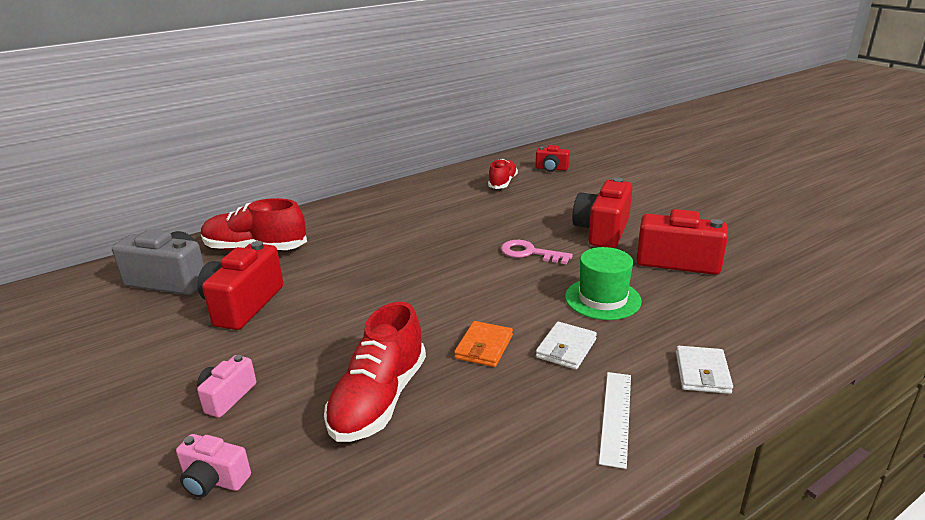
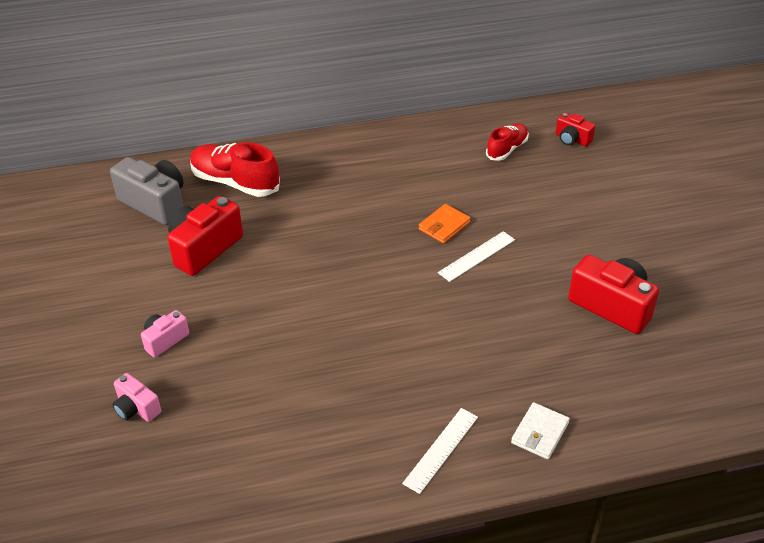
camera: 20 degrees right, 15 degrees up
red shoe [324,302,426,442] -> none
orange wallet [454,321,513,367] -> orange wallet moved to [419,204,470,243]
pink key [501,240,573,264] -> white ruler [438,231,515,282]
white wallet [536,322,597,370] -> none
green hat [565,247,642,320] -> none
red camera [572,177,633,248] -> none

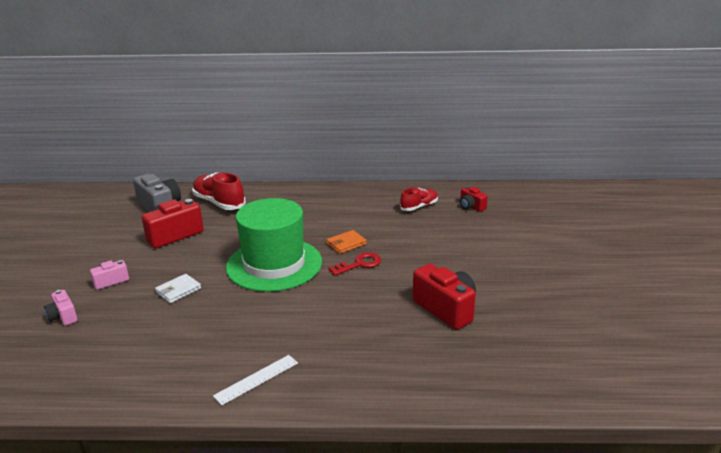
camera: 15 degrees right, 15 degrees down
white ruler [438,231,515,282] -> red key [328,252,381,276]
white wallet [511,402,570,459] -> white wallet moved to [155,274,201,303]
none -> green hat [226,198,322,292]

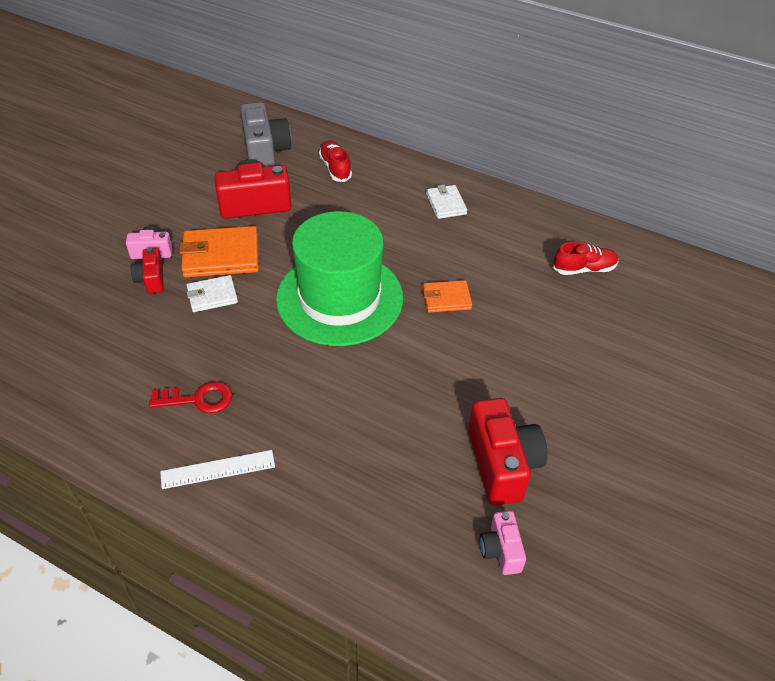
camera: 25 degrees right, 20 degrees up
pink camera [44,290,78,326] -> pink camera moved to [480,511,526,575]
red shoe [192,173,246,210] -> red shoe [319,141,352,182], size x0.61
red key [328,252,381,276] -> red key moved to [149,381,233,413]
red camera [460,186,488,212] -> red camera moved to [130,247,164,294]
none -> orange wallet [179,226,259,277]
none -> white wallet [426,185,467,219]

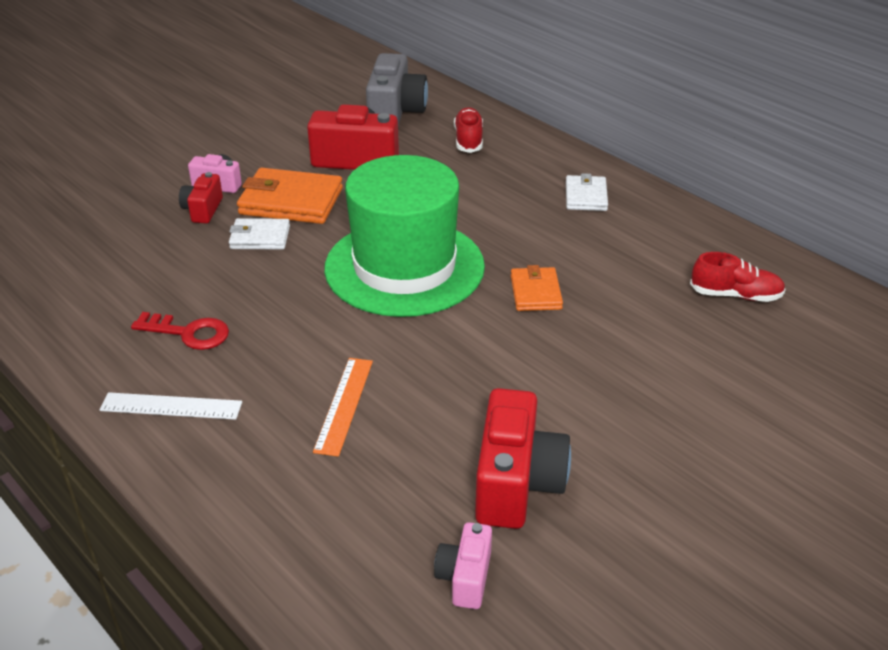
camera: 20 degrees right, 10 degrees down
orange wallet [422,280,472,313] -> orange wallet turned 75 degrees clockwise [511,265,563,311]
none -> orange ruler [313,358,373,457]

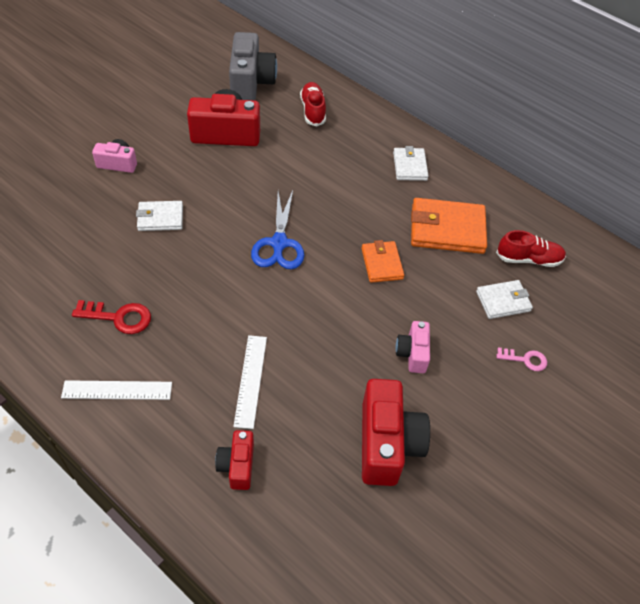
camera: 10 degrees left, 15 degrees up
red camera [179,172,223,224] -> red camera moved to [215,430,254,490]
orange wallet [237,167,343,224] -> orange wallet moved to [411,198,487,254]
orange ruler [313,358,373,457] -> white ruler [233,335,267,429]
green hat [324,155,485,317] -> blue scissors [251,190,304,269]
pink camera [434,522,492,609] -> pink camera moved to [396,321,430,373]
none -> white wallet [476,280,533,319]
none -> pink key [496,347,547,371]

